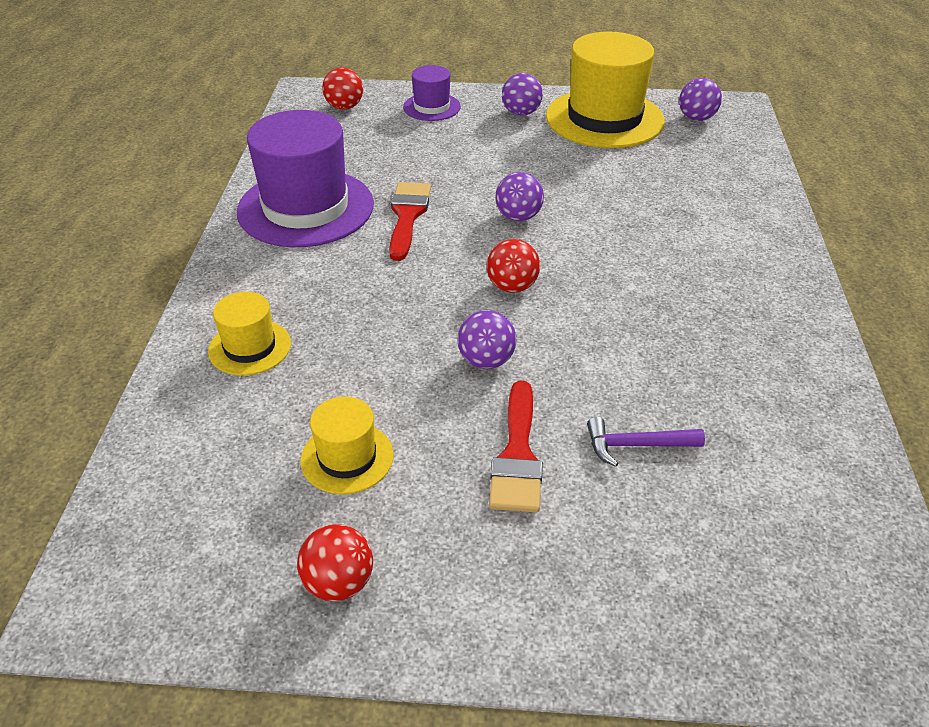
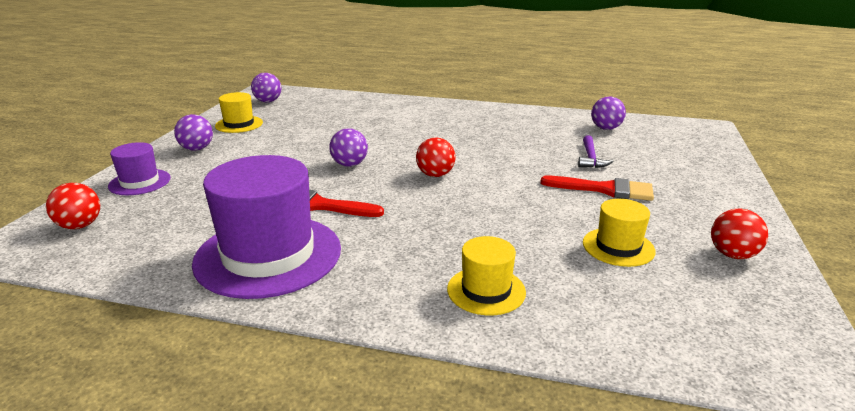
camera: 80 degrees left, 15 degrees down
purple ball [457,310,516,369] -> purple ball moved to [591,96,626,130]
yellow hat [546,32,665,148] -> yellow hat [215,92,263,133], size x0.50

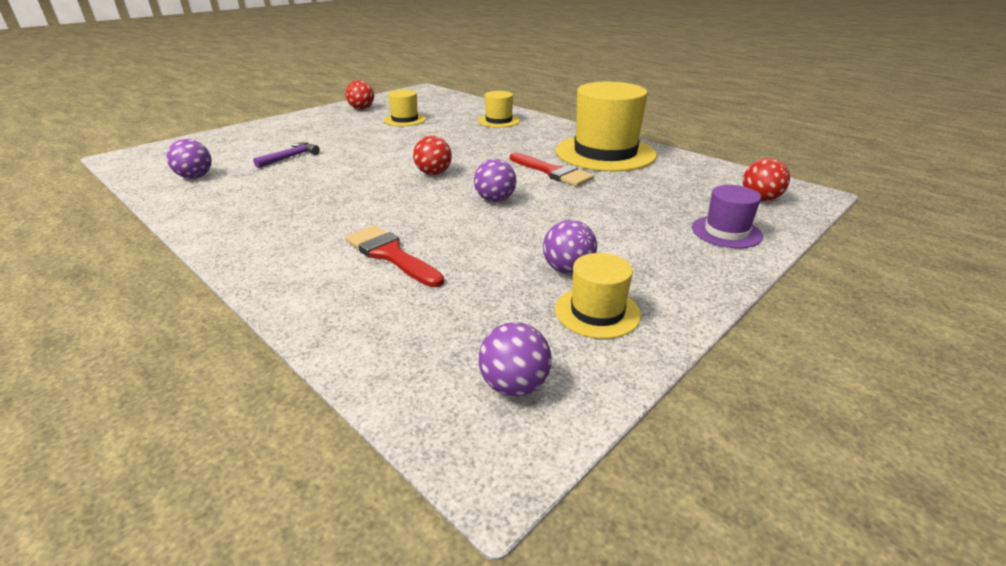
camera: 150 degrees left, 5 degrees up
purple ball [174,114,213,151] -> purple ball moved to [543,220,597,274]
purple hat [192,155,341,299] -> yellow hat [556,82,657,172]
red brush [540,176,654,201] -> red brush moved to [345,225,444,287]

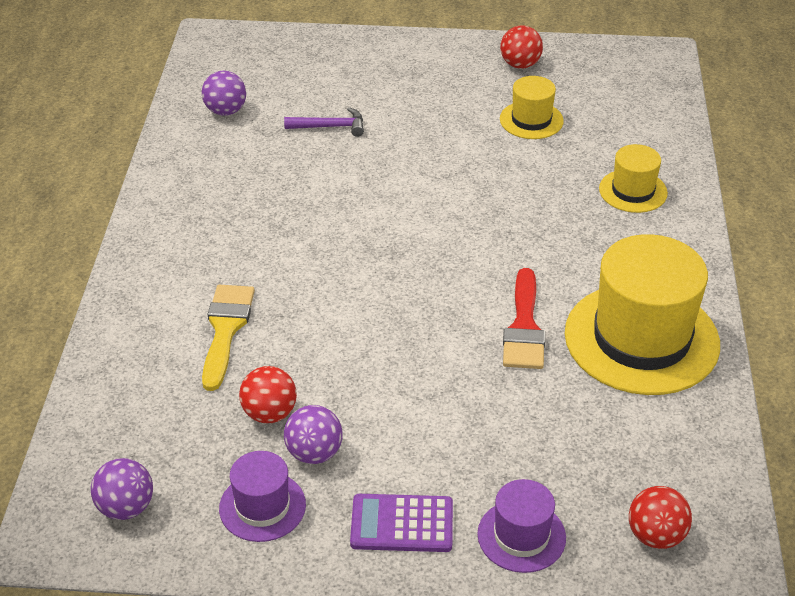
camera: 50 degrees right, 10 degrees up
red brush [345,225,444,287] -> yellow brush [202,285,255,391]
red ball [413,136,452,175] -> red ball moved to [239,366,297,423]
purple ball [474,159,516,202] -> none
yellow hat [555,253,641,339] -> purple hat [219,451,306,542]
none -> purple calculator [350,494,453,552]

